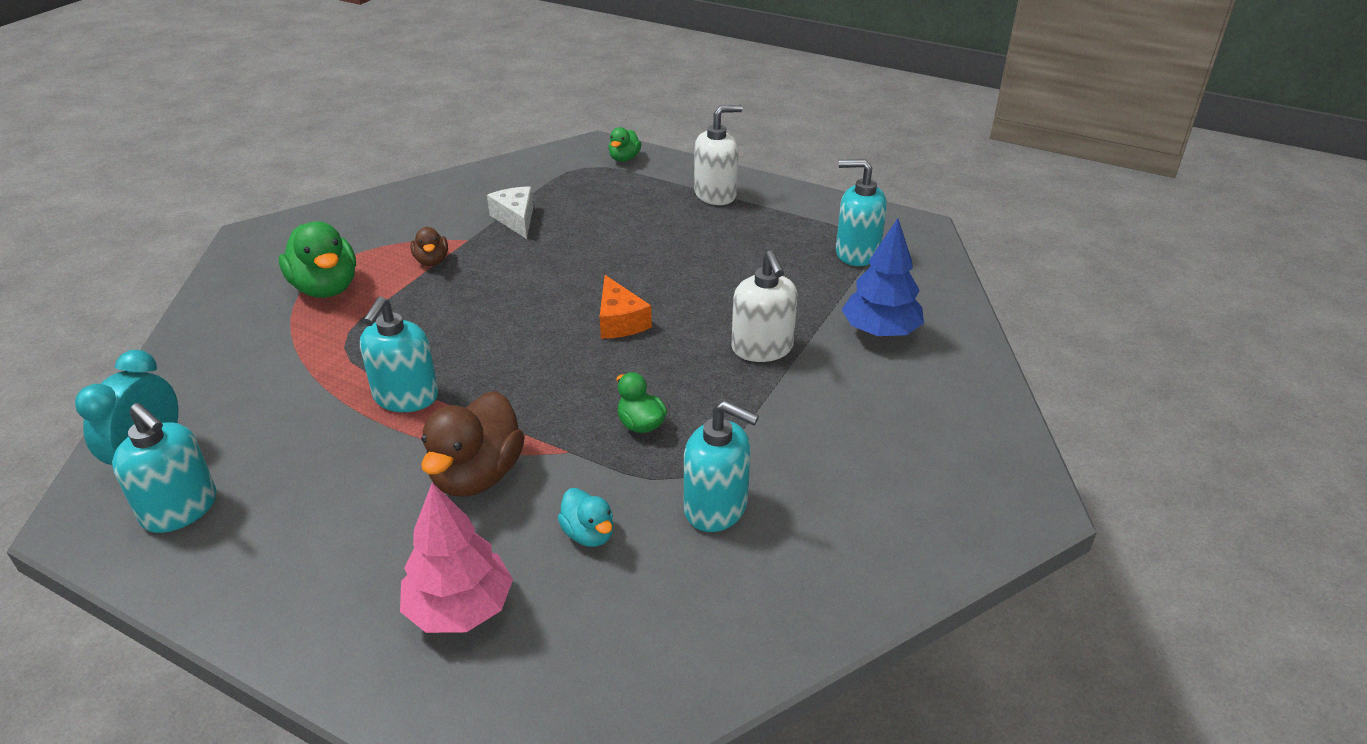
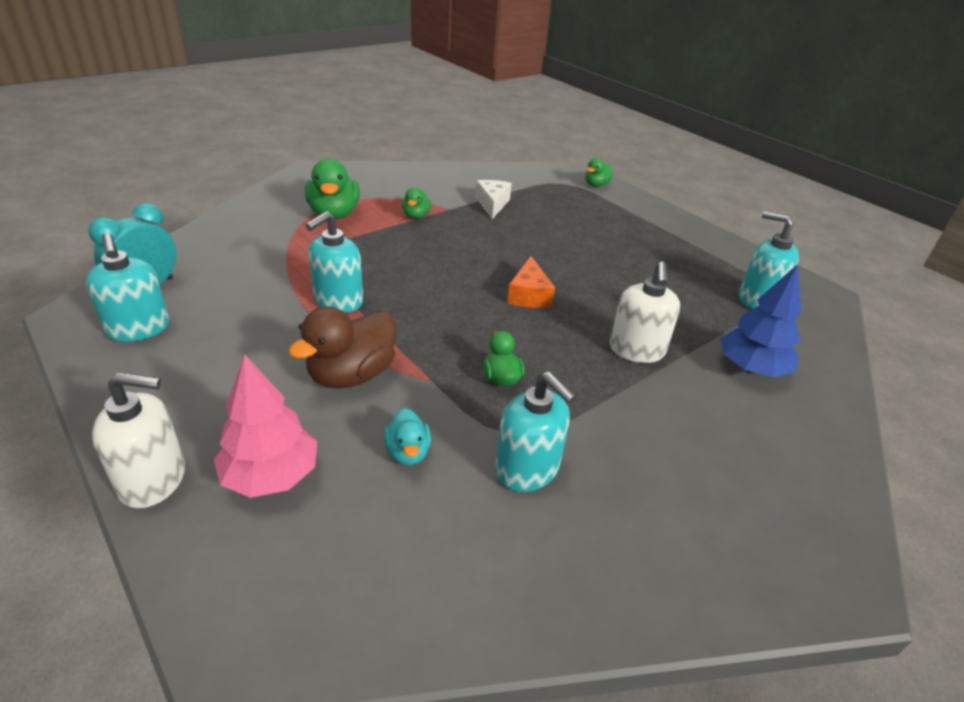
camera: 20 degrees right, 0 degrees up
brown duck [410,227,448,266] -> green duck [402,187,431,219]
white soap dispenser [694,105,743,205] -> white soap dispenser moved to [92,372,185,508]

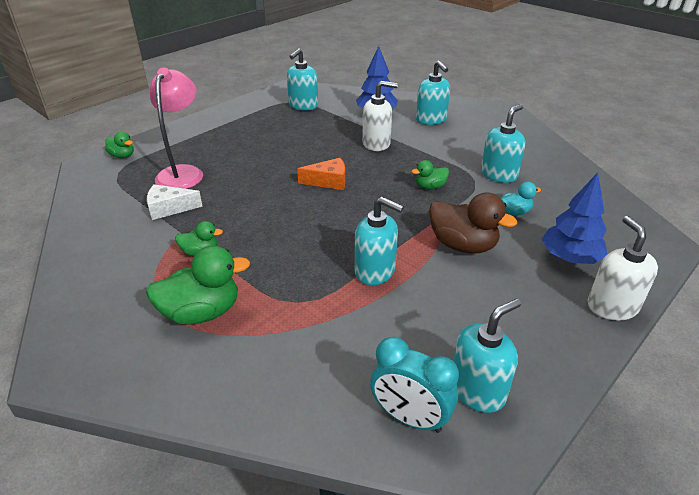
camera: 95 degrees left, 0 degrees up
pink tree [214,355,317,498] -> blue tree [542,173,607,264]
none -> pink lamp [150,68,203,189]
none -> turquoise soap dispenser [416,60,450,125]

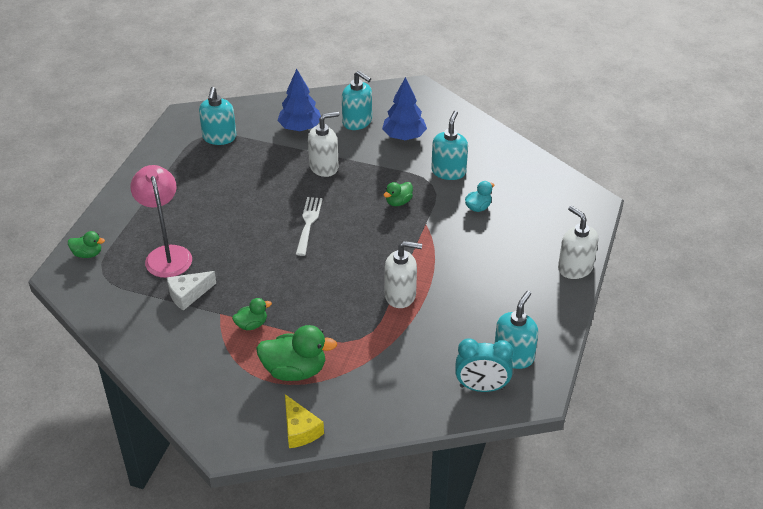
camera: 25 degrees left, 5 degrees up
green duck [146,246,250,325] -> green duck turned 45 degrees clockwise [256,325,337,381]
orange cheese [297,158,345,190] -> white fork [296,197,323,256]
turquoise soap dispenser [355,197,404,285] -> white soap dispenser [384,241,422,308]
brown duck [429,192,517,254] -> none
blue tree [542,173,607,264] -> blue tree moved to [382,77,427,140]
none -> yellow cheese [285,394,324,448]

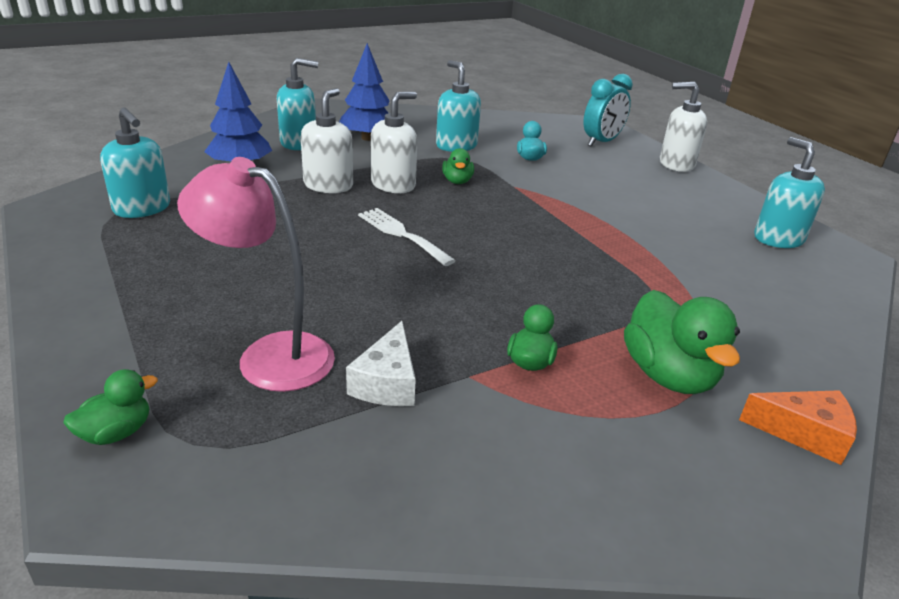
camera: 50 degrees left, 10 degrees down
green duck [256,325,337,381] -> green duck turned 120 degrees clockwise [624,290,740,394]
yellow cheese [285,394,324,448] -> orange cheese [739,390,857,465]
white soap dispenser [384,241,422,308] -> white soap dispenser moved to [371,92,417,193]
turquoise clock [455,338,513,392] -> turquoise clock moved to [584,74,633,147]

